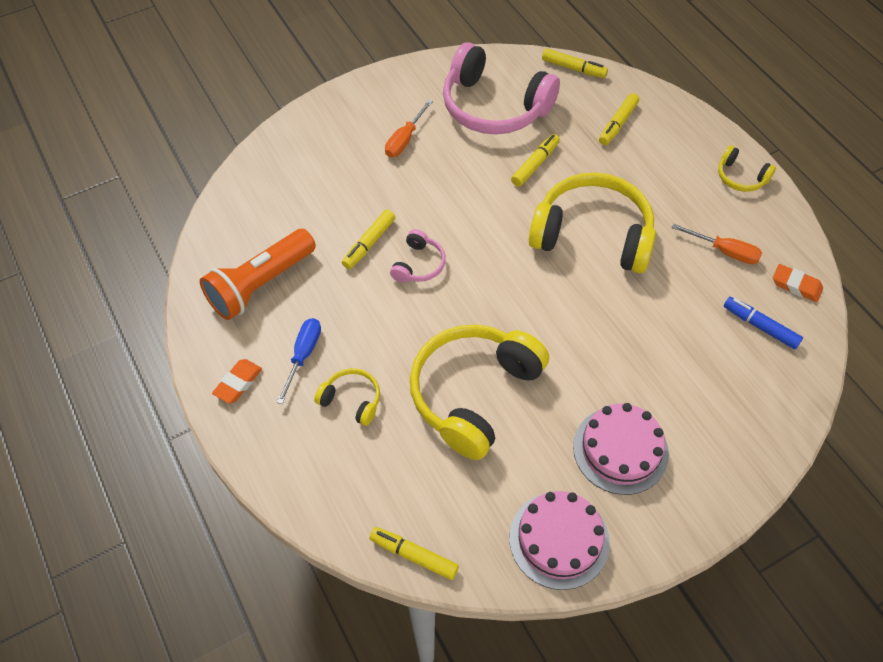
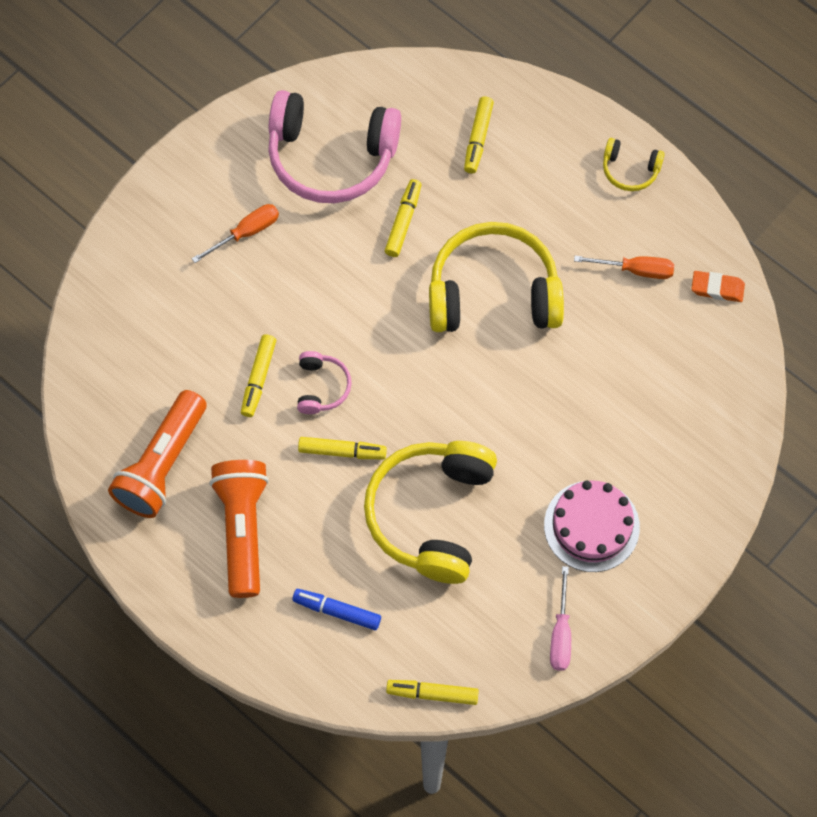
camera: 20 degrees left, 10 degrees up
orange eraser [212,359,262,403] -> none
blue screwdriver [277,318,321,404] -> orange flashlight [210,460,269,598]
yellow headphones [314,368,380,426] -> none
orange screwdriver [385,100,433,157] -> orange screwdriver turned 135 degrees counterclockwise [192,204,279,263]
pink cake [509,491,610,590] -> pink screwdriver [550,566,571,671]
yellow marker [542,48,608,78] -> yellow marker moved to [298,437,387,459]
blue marker [724,297,803,349] -> blue marker moved to [292,589,381,630]

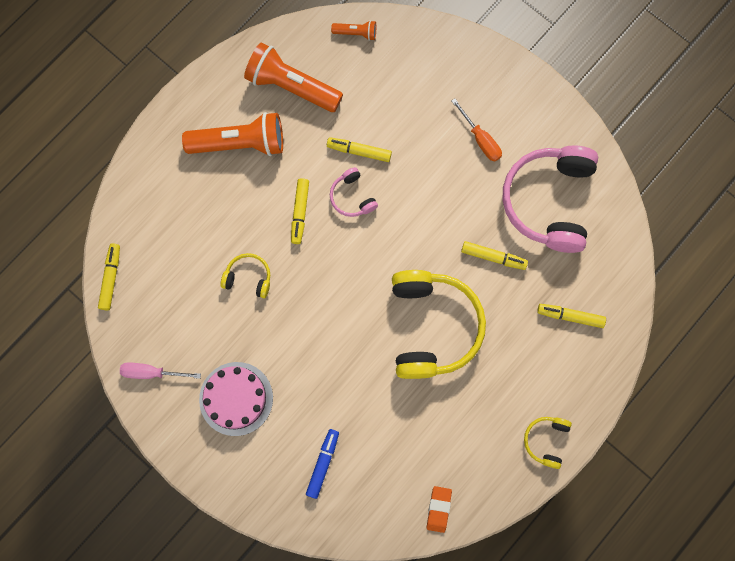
camera: 90 degrees right, 10 degrees up
blue marker [292,589,381,630] -> blue marker moved to [306,429,339,499]
pink headphones [297,351,352,414] -> pink headphones turned 60 degrees clockwise [330,167,378,217]
yellow headphones [364,441,497,584] -> yellow headphones [220,253,270,298], size x0.46
orange screwdriver [574,256,674,279] -> none
none -> orange flashlight [331,20,376,41]

